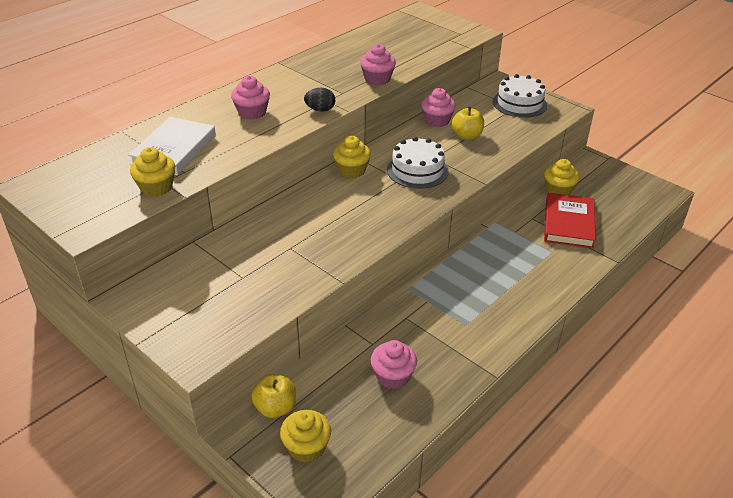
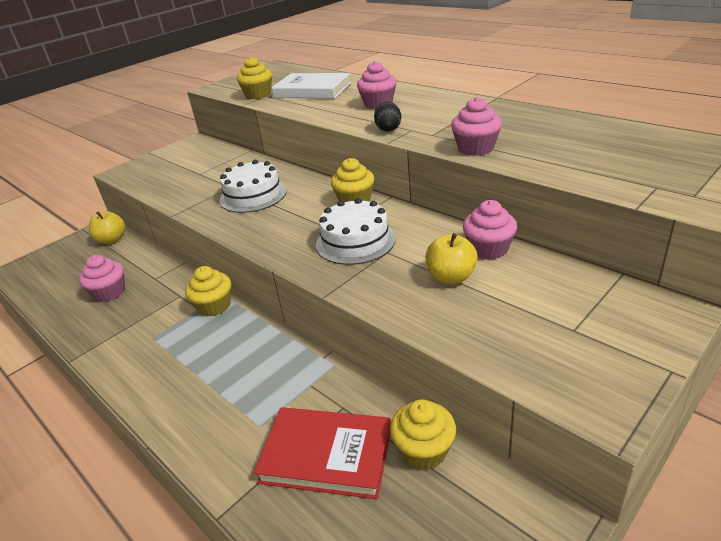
camera: 95 degrees right, 5 degrees down
yellow cupcake [280,410,331,463] -> yellow cupcake moved to [185,266,231,316]
white cake [493,74,547,118] -> white cake moved to [220,160,287,213]

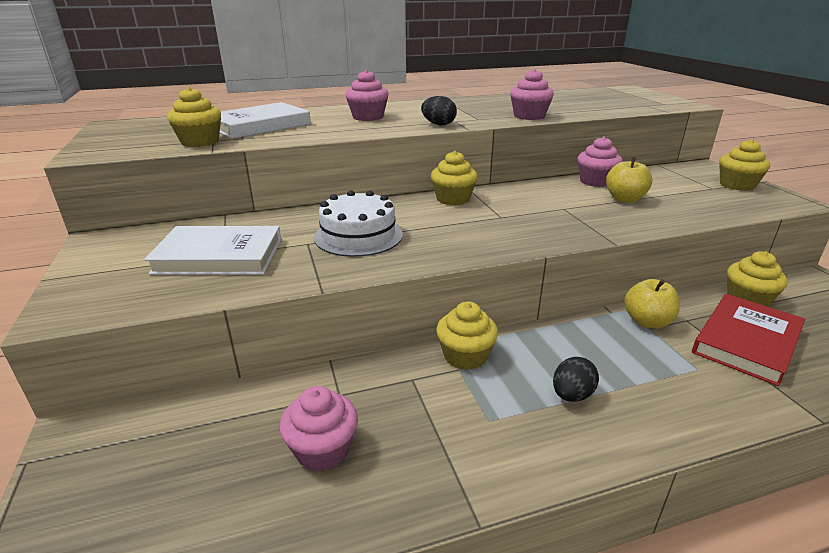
camera: 65 degrees left, 5 degrees down
yellow apple [89,211,125,244] -> yellow apple moved to [624,279,680,329]
white cake [316,198,396,265] -> none
none -> white book [144,226,281,275]
none -> black egg [553,357,599,402]
none -> yellow cupcake [719,139,770,191]

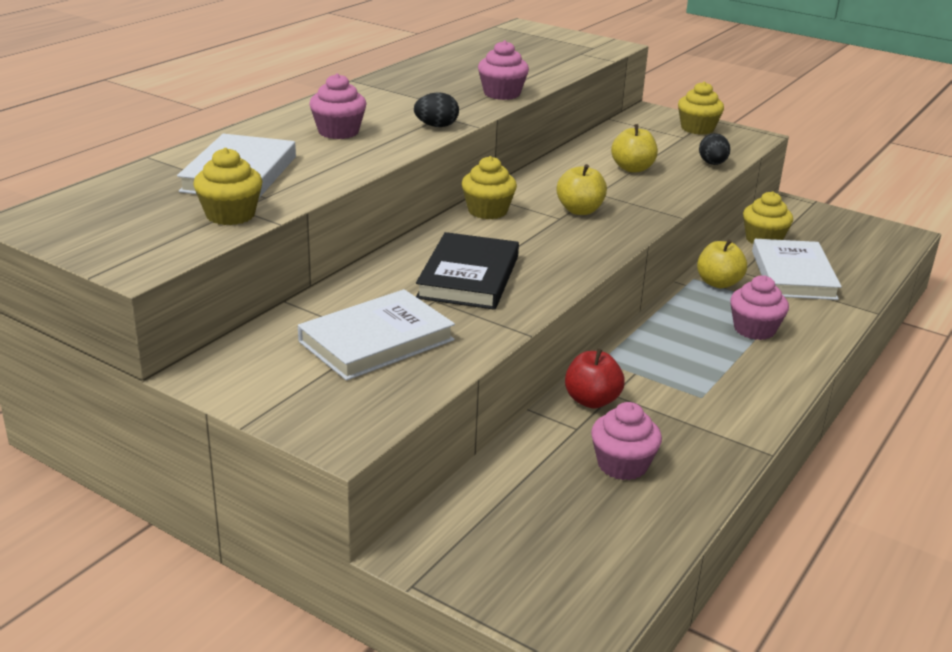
camera: 40 degrees left, 0 degrees up
white cake [314,190,403,257] -> black book [416,232,519,310]
yellow cupcake [436,301,498,370] -> none
black egg [553,357,599,402] -> black egg moved to [699,133,730,165]
pink cupcake [577,136,623,187] -> pink cupcake moved to [730,275,789,340]
red book [692,294,805,386] -> white book [752,239,842,300]
none -> yellow apple [557,164,607,215]
none -> red apple [565,349,625,408]

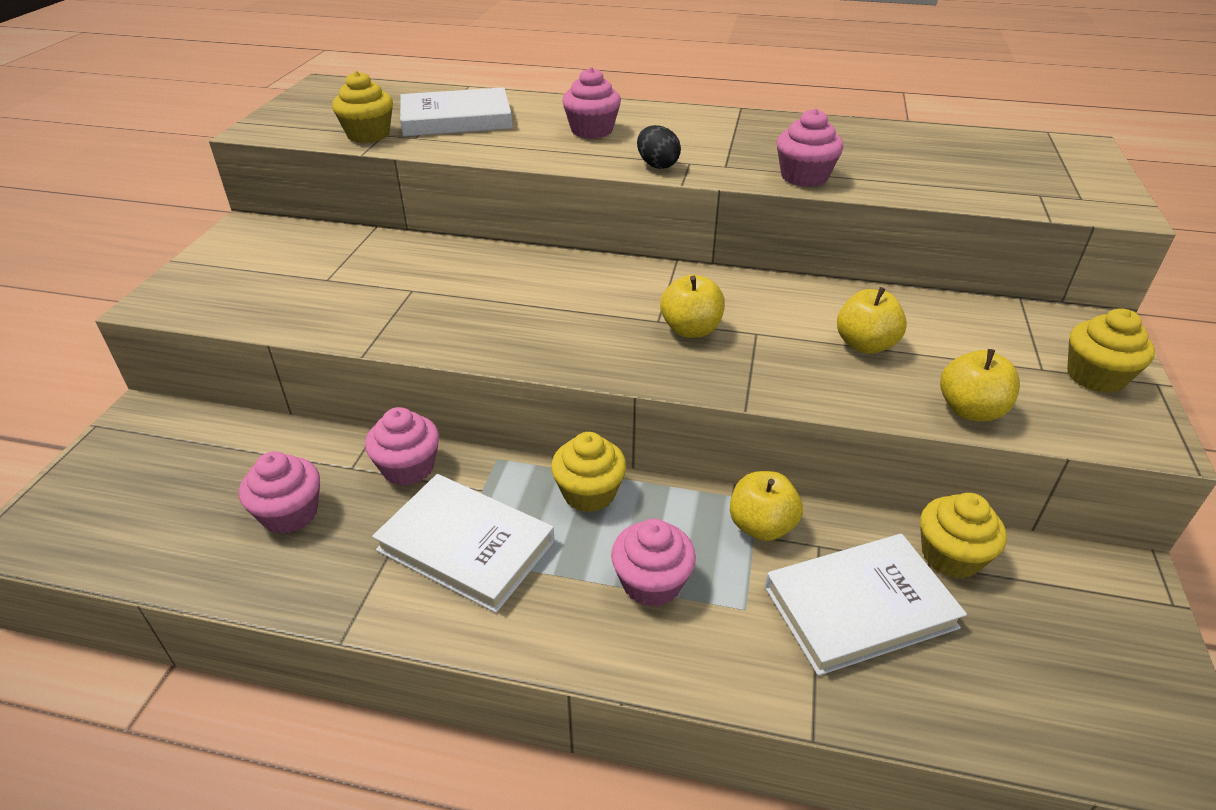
camera: 70 degrees right, 10 degrees up
white book [298,289,455,381] -> white book moved to [372,474,555,613]
black book [416,232,519,310] -> none
yellow cupcake [462,156,517,219] -> yellow cupcake moved to [551,432,627,512]
red apple [565,349,625,408] -> pink cupcake [365,407,439,486]
black egg [699,133,730,165] -> yellow apple [940,349,1020,422]

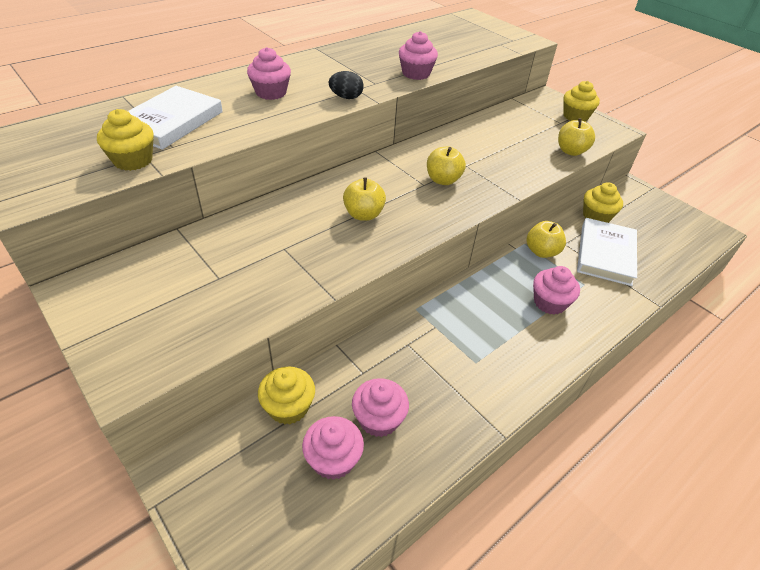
camera: 55 degrees left, 5 degrees up
pink cupcake [365,407,439,486] -> pink cupcake moved to [302,416,364,480]
white book [372,474,555,613] -> none
yellow cupcake [551,432,627,512] -> yellow cupcake moved to [258,367,315,424]
yellow apple [837,287,907,354] -> yellow apple moved to [343,177,386,221]

